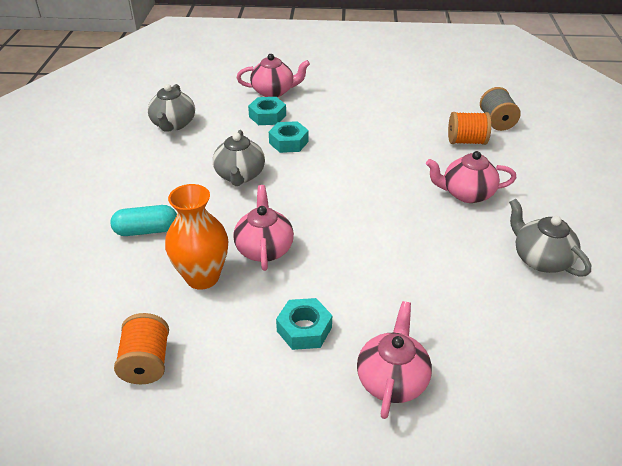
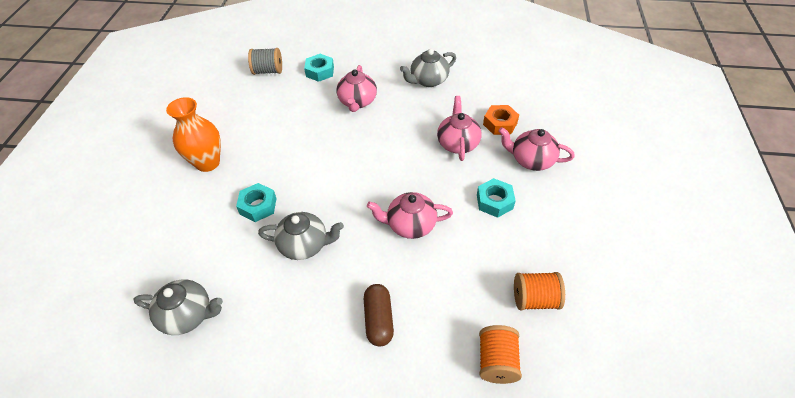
camera: 85 degrees left, 10 degrees up
turquoise capsule [110,205,177,236] -> brown capsule [364,284,394,347]
orange vase [165,184,228,290] -> orange vase moved to [166,97,221,172]
pink teapot [237,54,310,97] -> pink teapot moved to [437,96,481,161]
turquoise nut [248,97,286,125] -> turquoise nut moved to [304,54,334,82]
orange spool [448,112,491,145] -> orange spool moved to [479,325,522,384]
none -> orange nut [483,105,519,135]

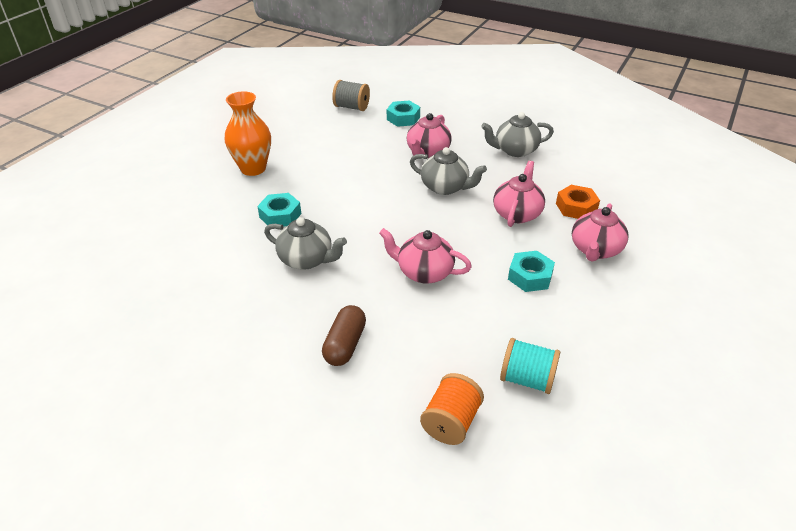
camera: 20 degrees right, 10 degrees down
grey teapot [133,279,223,335] -> grey teapot moved to [410,147,487,195]
pink teapot [499,127,575,171] -> pink teapot turned 105 degrees counterclockwise [572,203,629,262]
orange spool [514,272,565,311] -> turquoise spool [500,338,560,394]

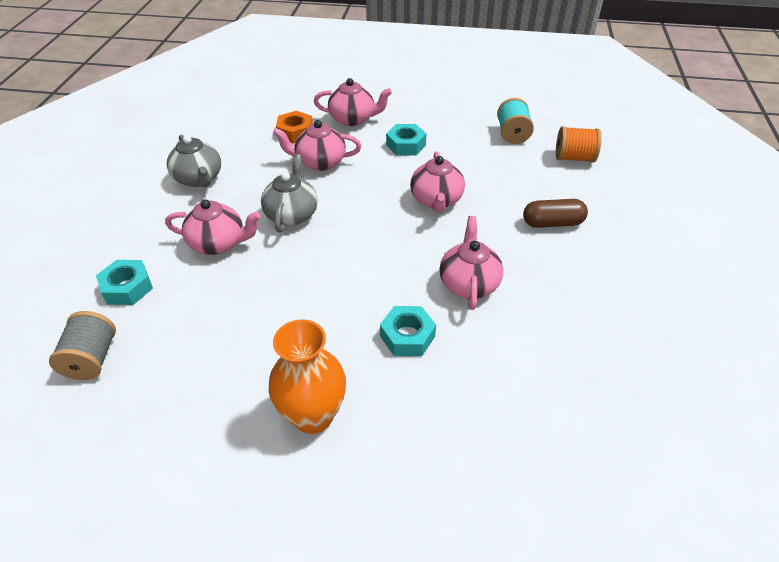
camera: 110 degrees left, 5 degrees up
grey teapot [264,217,347,270] -> pink teapot [439,216,503,310]

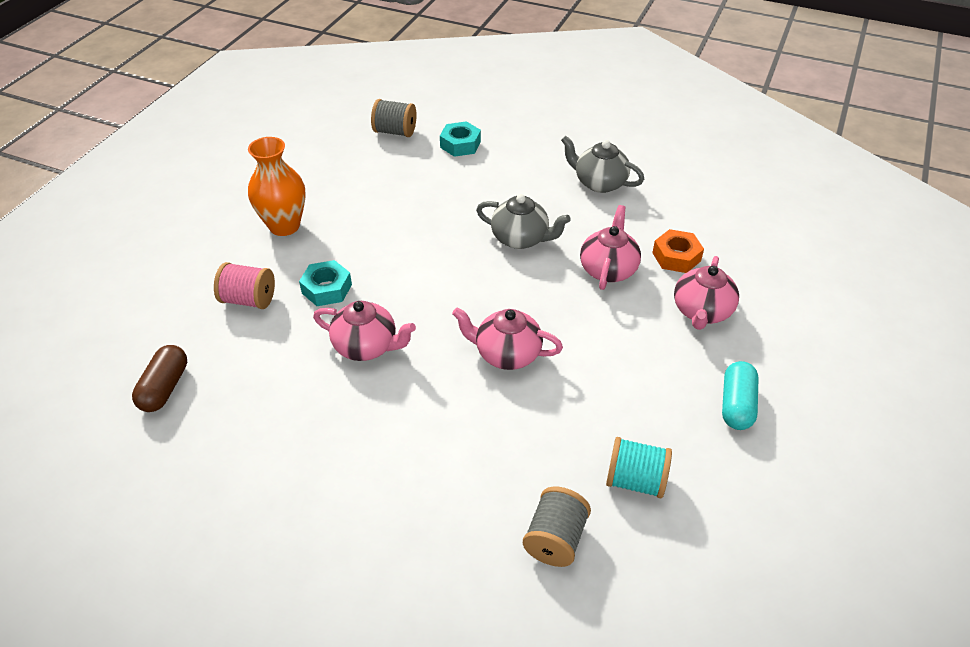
camera: 105 degrees right, 0 degrees up
pink teapot [165,199,261,255] -> none
grey teapot [167,135,221,188] -> grey teapot turned 45 degrees clockwise [561,136,644,193]
turquoise nut [386,124,426,155] -> none
brown capsule [523,199,588,228] -> brown capsule moved to [132,345,187,412]
orange spool [556,126,602,163] -> grey spool [523,487,591,567]
none -> pink spool [214,262,275,309]
none -> turquoise capsule [722,361,759,430]

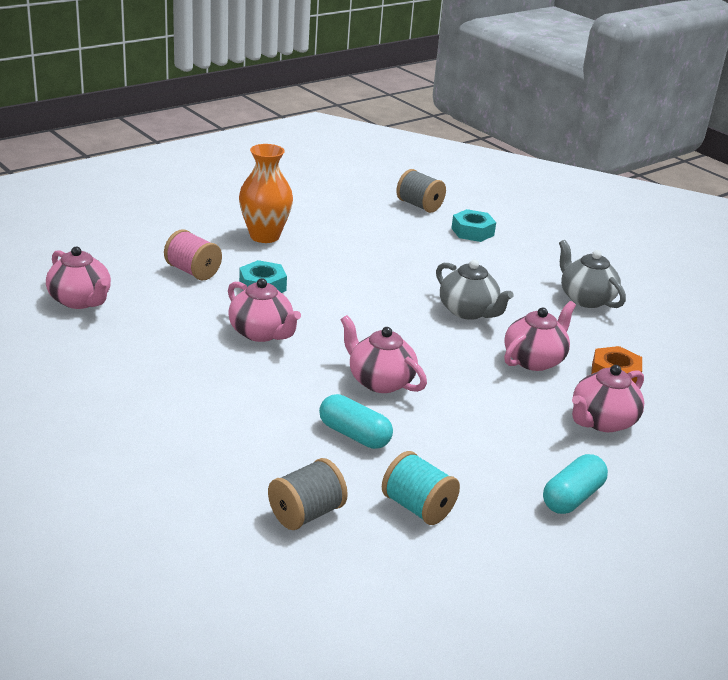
camera: 25 degrees right, 15 degrees down
brown capsule [132,345,187,412] -> pink teapot [46,247,111,309]
none -> turquoise capsule [319,394,393,449]

